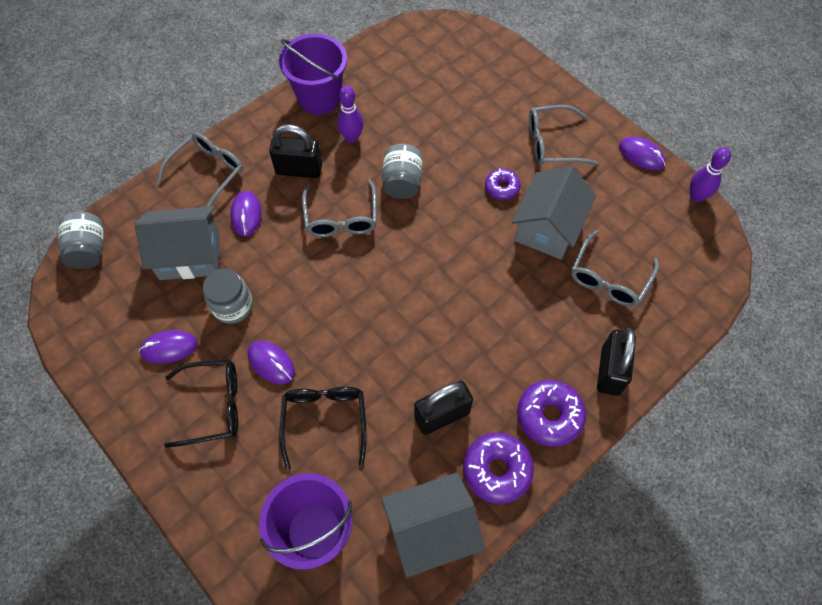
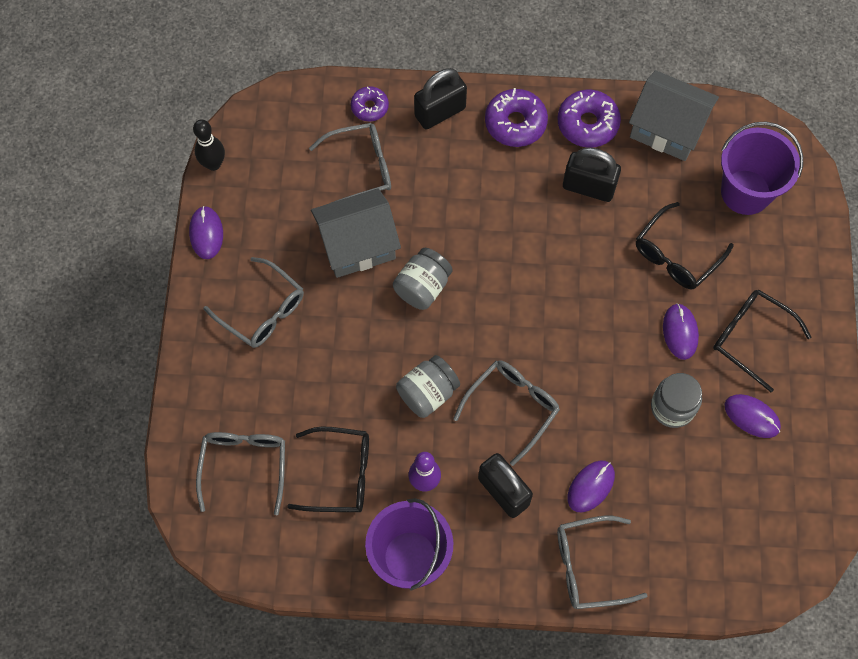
camera: 135 degrees left, 5 degrees up
grey jar [58,211,104,269] -> grey jar moved to [393,248,453,310]
grey house [134,206,220,280] -> none
purple donut [485,168,521,200] -> purple donut moved to [351,86,389,121]
purple bowling pin [690,147,731,202] -> black bowling pin [193,119,225,171]
none -> grey glasses [196,432,285,515]
none -> black glasses [287,427,369,512]

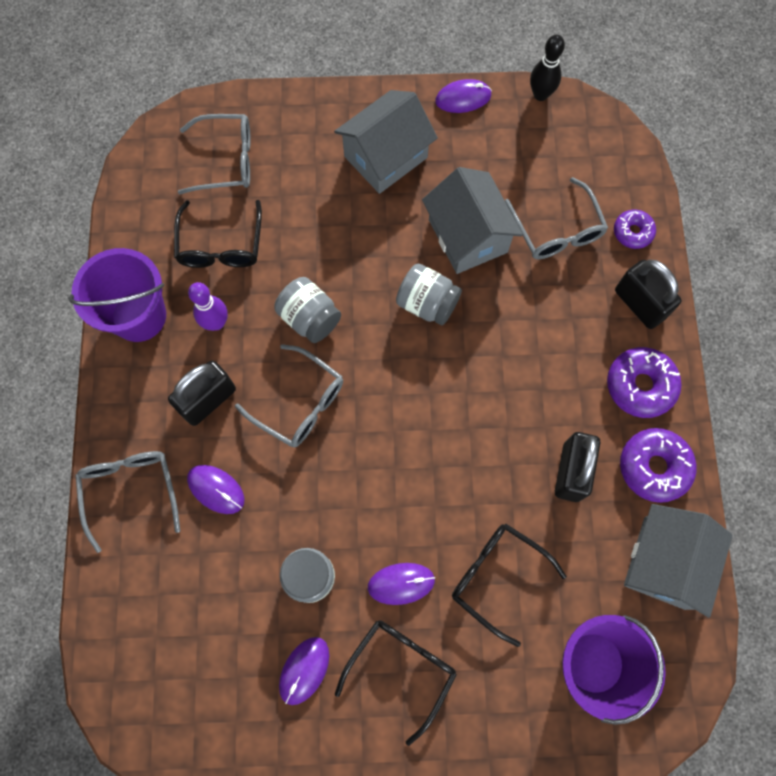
camera: 85 degrees right, 5 degrees up
grey glasses [203,257,304,348] -> grey house [334,90,438,194]

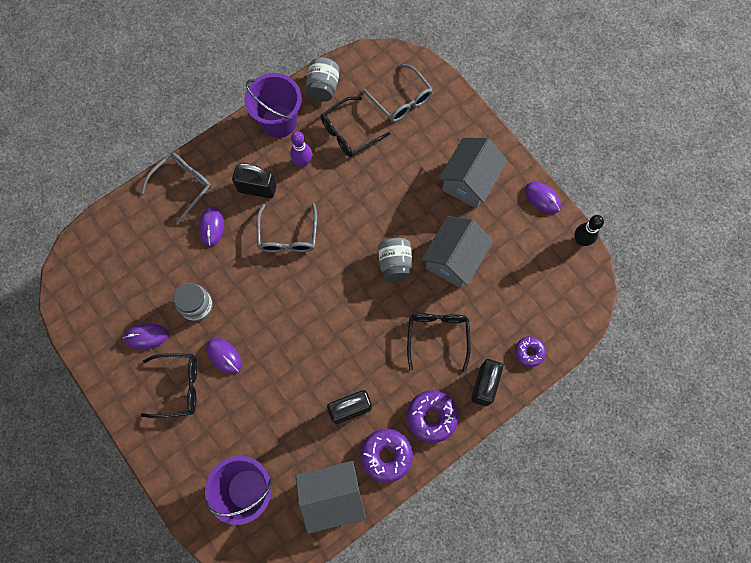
camera: 55 degrees right, 0 degrees up
grey jar [274,277,341,343] -> grey jar moved to [306,57,340,102]
grey house [334,90,438,194] -> grey house turned 75 degrees counterclockwise [438,138,508,208]
black glasses [452,524,567,647] -> black glasses moved to [407,313,471,372]
grey glasses [505,177,608,259] -> none

